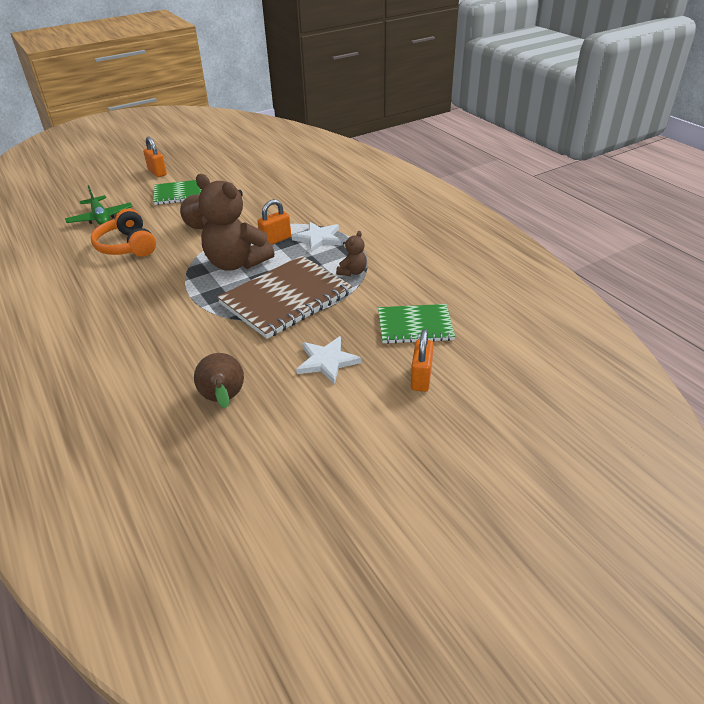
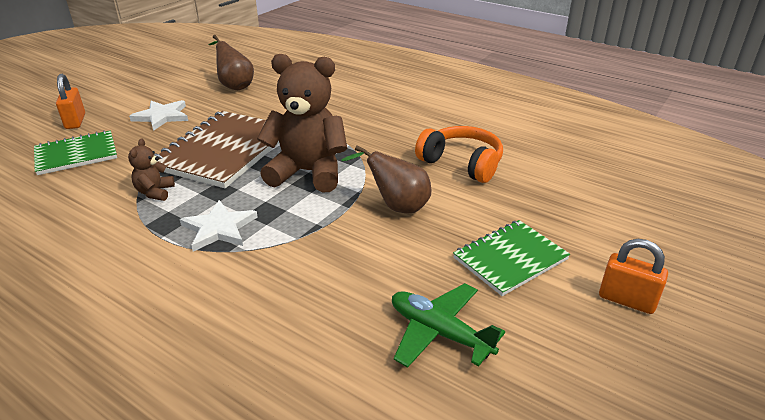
camera: 155 degrees right, 5 degrees down
green plane [65,185,133,225] -> green plane moved to [392,283,505,368]
orange padlock [257,199,291,245] -> none

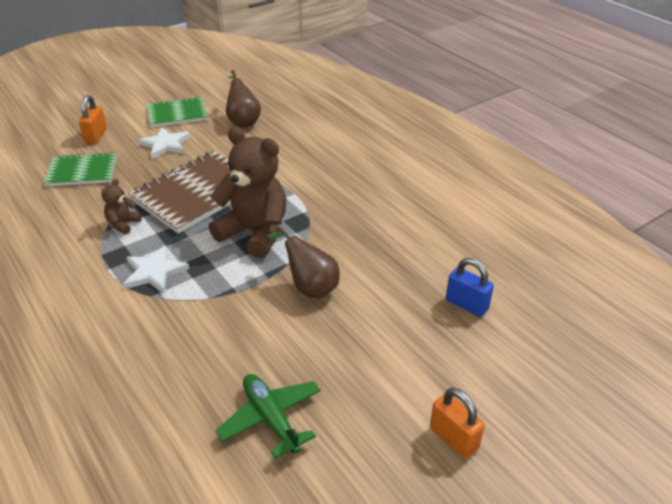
camera: 20 degrees right, 5 degrees up
orange headphones [415,126,503,183] -> none
green notebook [453,220,570,296] -> green notebook moved to [147,96,207,127]
none -> blue padlock [446,258,494,317]

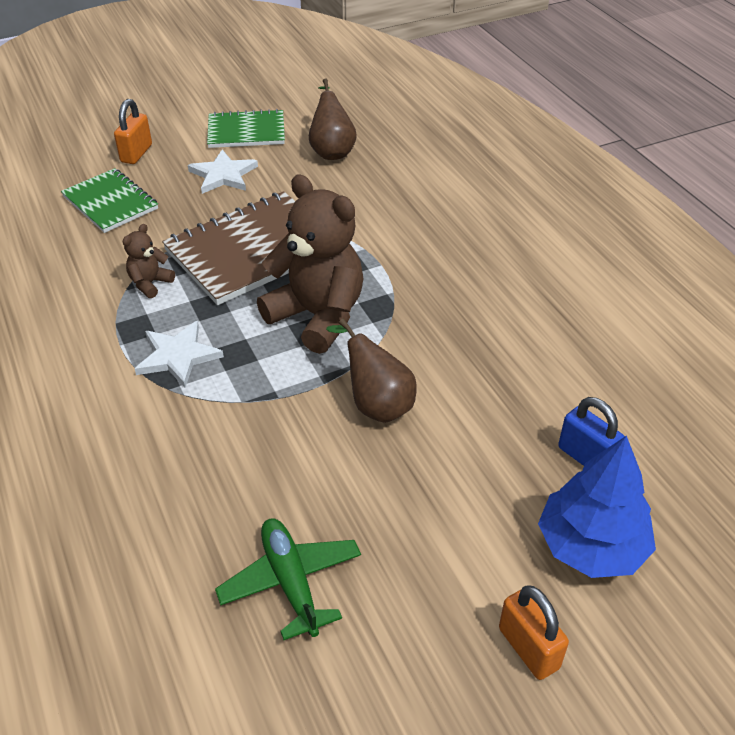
camera: 10 degrees right, 5 degrees up
green notebook [43,152,117,186] -> green notebook turned 45 degrees clockwise [61,168,158,233]
none -> blue tree [538,435,656,578]

